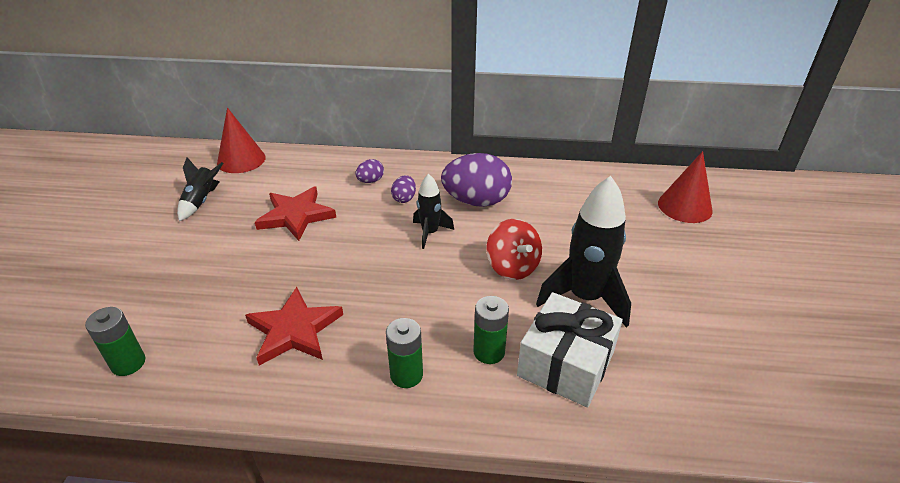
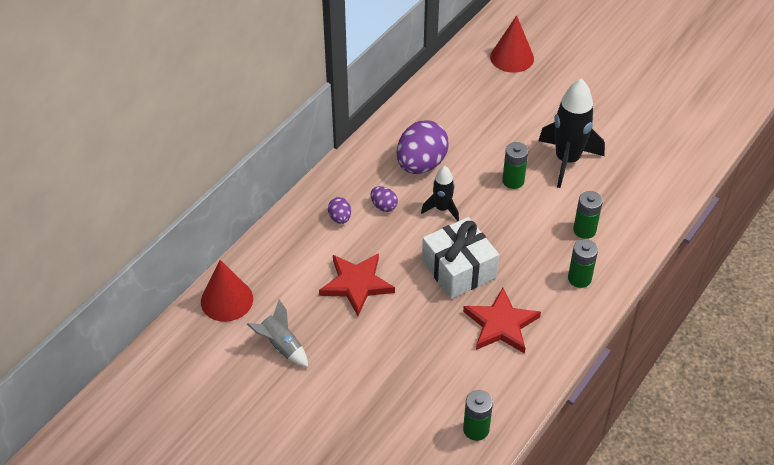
camera: 60 degrees left, 10 degrees up
black rocket [177,157,223,221] -> grey rocket [247,300,308,367]
red spinning top [486,219,542,280] -> green battery [502,142,528,189]
white gift [517,292,623,407] -> white gift moved to [422,217,499,299]

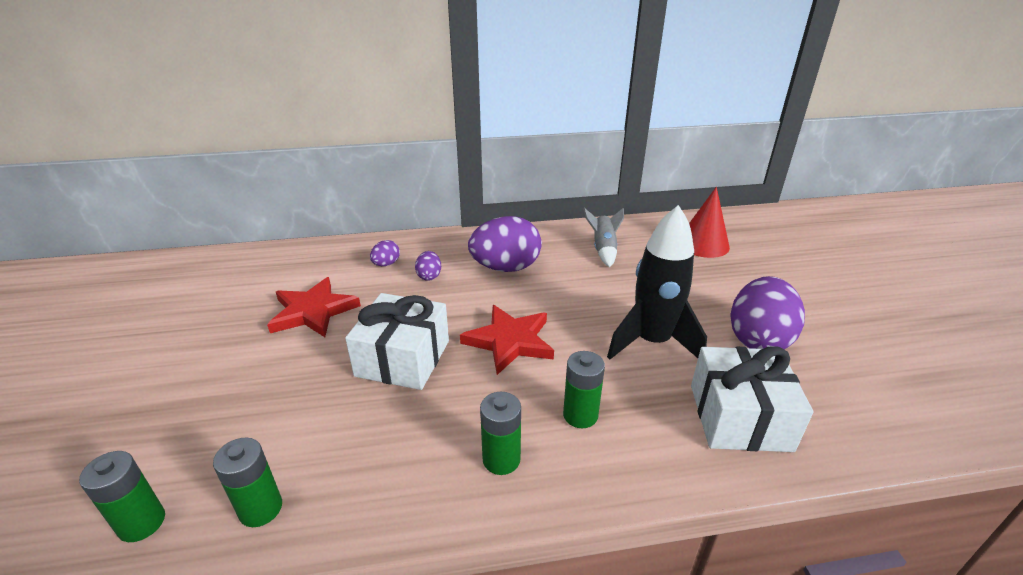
camera: 45 degrees right, 15 degrees down
red cone [201,260,253,322] -> none
grey rocket [247,300,308,367] -> grey rocket moved to [583,208,624,267]
black rocket [421,166,459,221] -> none
red star [463,288,541,354] -> red star moved to [460,305,554,375]
green battery [502,142,528,189] -> green battery moved to [213,437,282,527]
none -> white gift [691,347,813,452]
none -> purple egg [730,276,805,349]

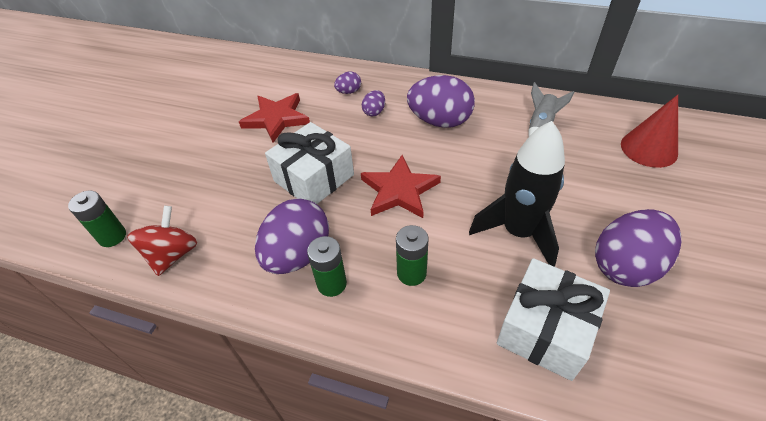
camera: 30 degrees right, 15 degrees up
green battery [213,437,282,527] -> red spinning top [127,206,197,276]
none -> purple egg [255,198,329,274]

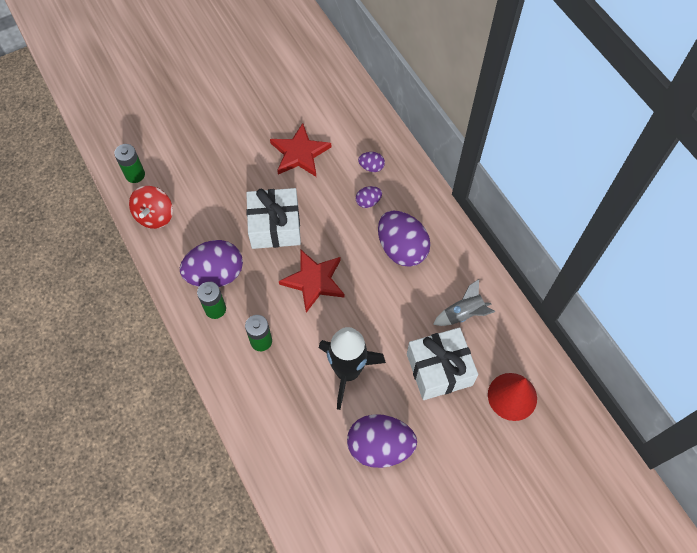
camera: 40 degrees right, 15 degrees up
red spinning top [127,206,197,276] -> red spinning top turned 135 degrees clockwise [129,186,173,229]
white gift [497,258,610,381] -> white gift moved to [407,327,478,400]

